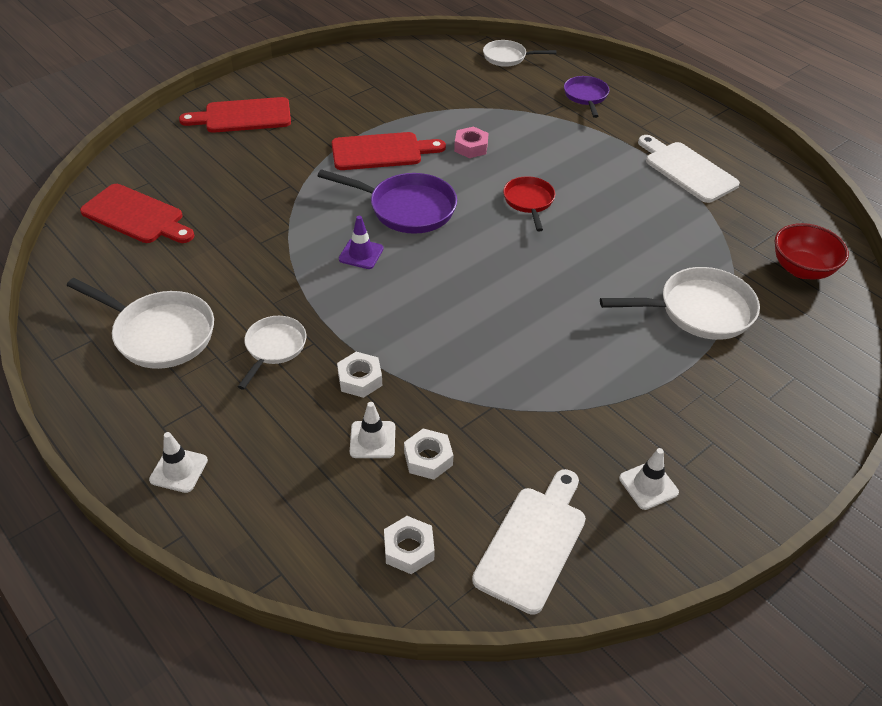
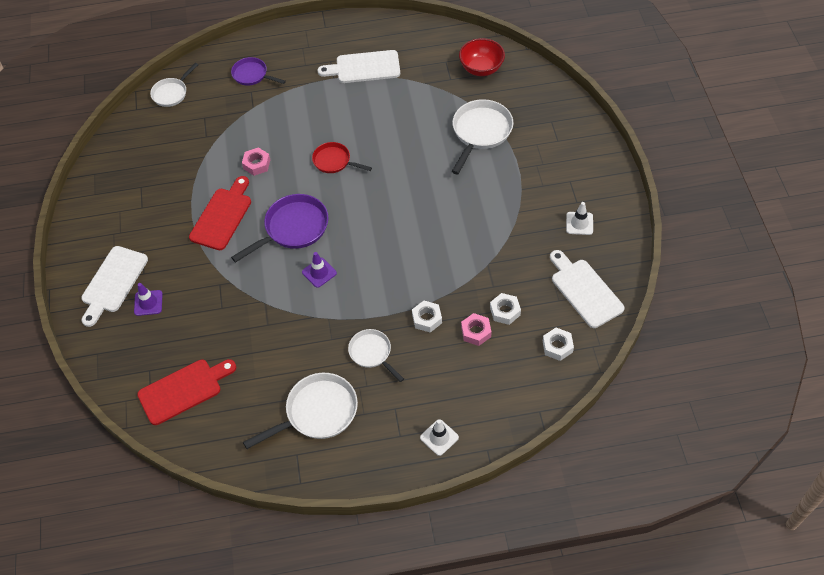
camera: 55 degrees left, 10 degrees up
red cutting board [179,97,291,133] -> white cutting board [81,246,148,327]
white traffic cone [350,402,395,458] -> pink nut [461,313,492,346]
none -> purple traffic cone [134,283,163,316]

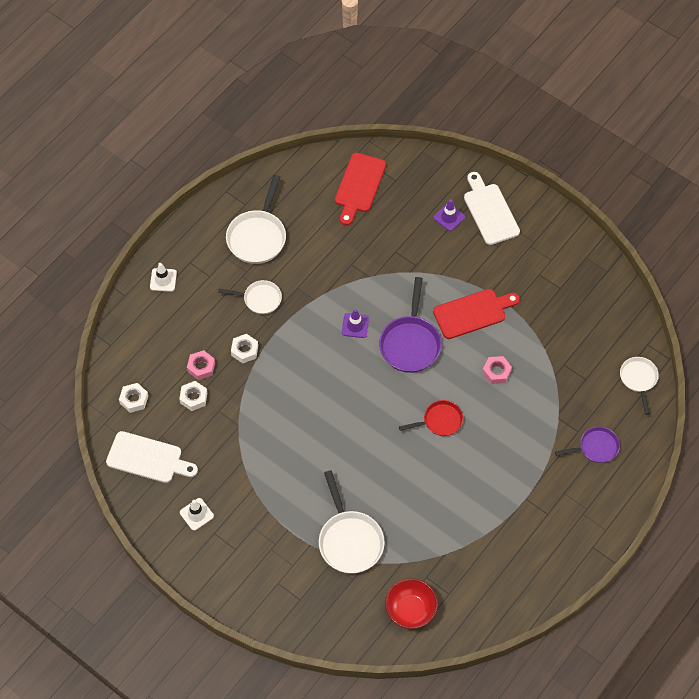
camera: 135 degrees right, 5 degrees up
red cutting board [189,176,251,250] -> red cutting board turned 90 degrees counterclockwise [433,289,520,339]
white cutting board [317,50,400,83] -> none

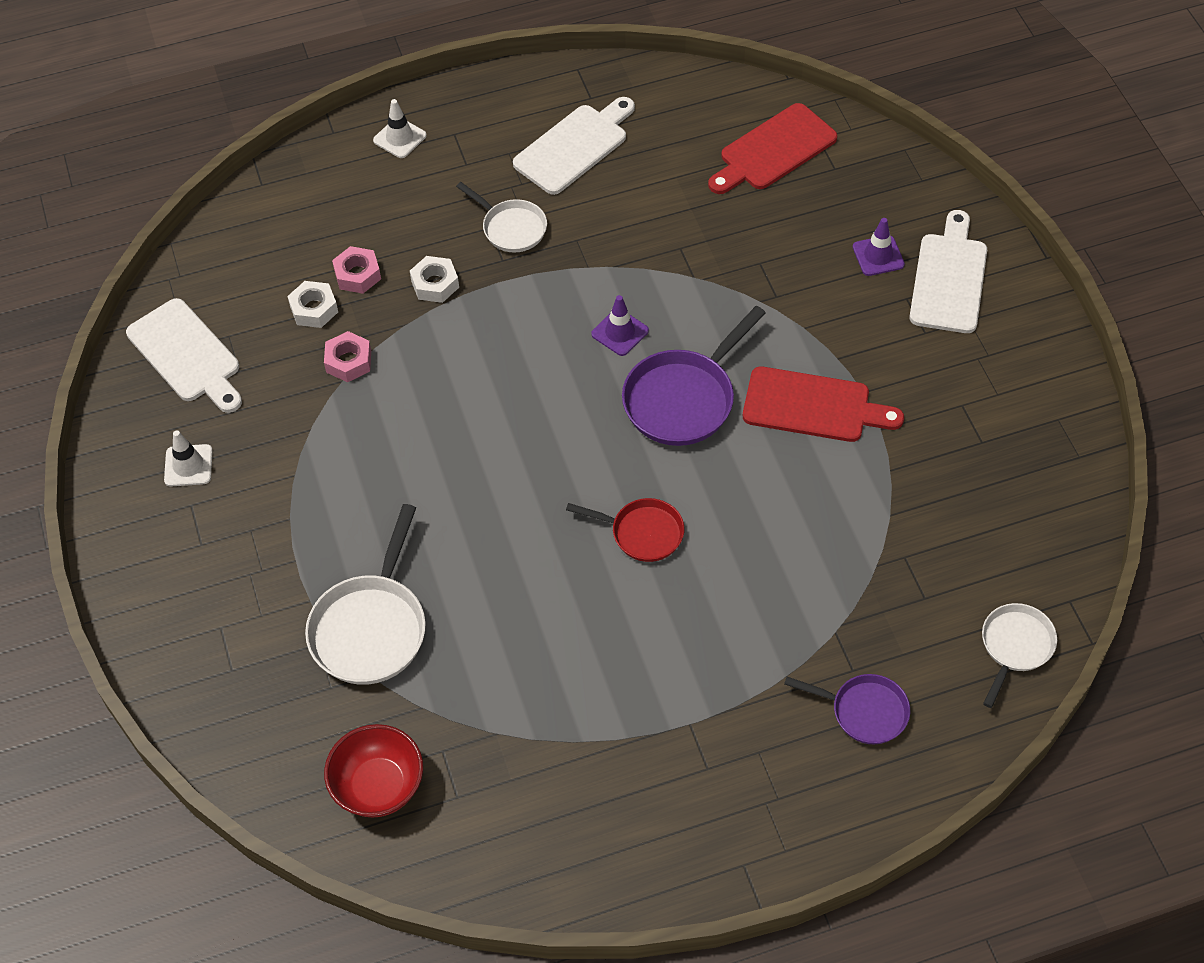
camera: 35 degrees right, 5 degrees down
white nut [119,383,148,413] -> none
white pan [226,175,286,264] -> white cutting board [513,97,635,195]
pink nut [482,356,512,384] -> pink nut moved to [324,331,371,382]

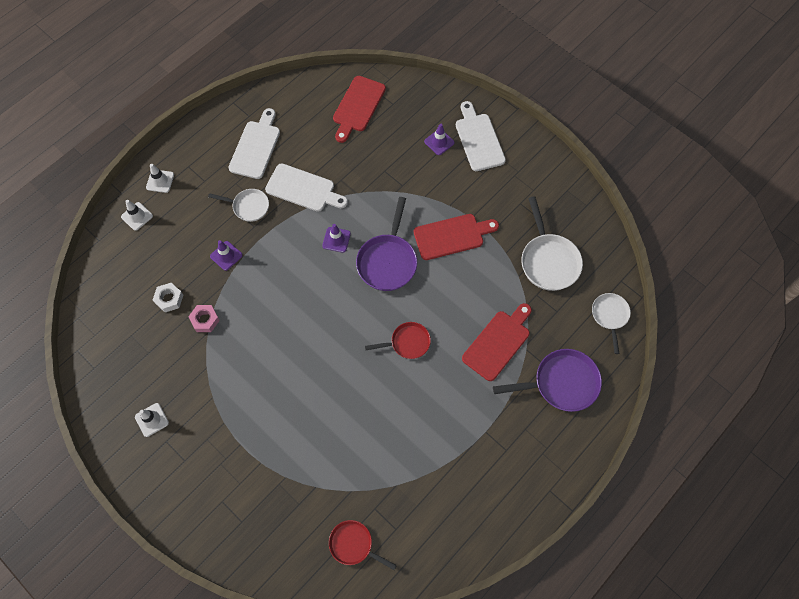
camera: 30 degrees left, 10 degrees up
white cutting board [126,298,242,413] -> white cutting board moved to [265,163,348,212]
white pan [305,504,426,685] -> white pan moved to [521,196,583,291]
red bowl [324,724,423,818] -> red pan [329,520,397,570]
pink nut [332,246,381,294] -> none
white nut [410,256,459,303] -> purple traffic cone [210,240,243,271]
purple pan [784,674,910,744] -> purple pan [493,349,602,412], size x1.62
none -> white traffic cone [121,200,153,231]
none -> red cutting board [462,303,532,381]

